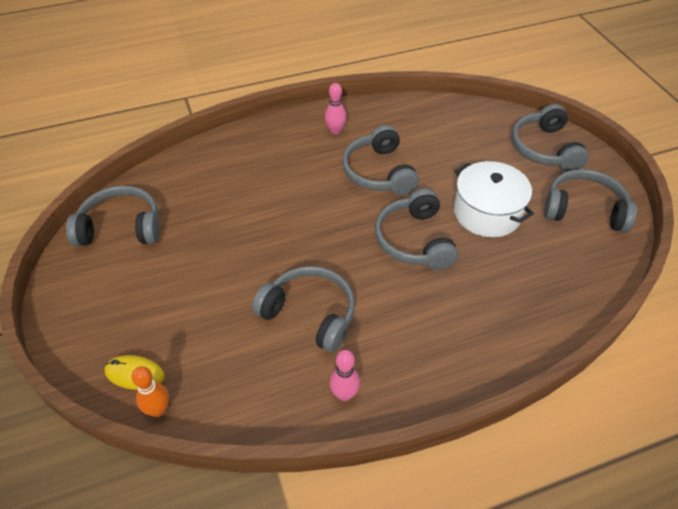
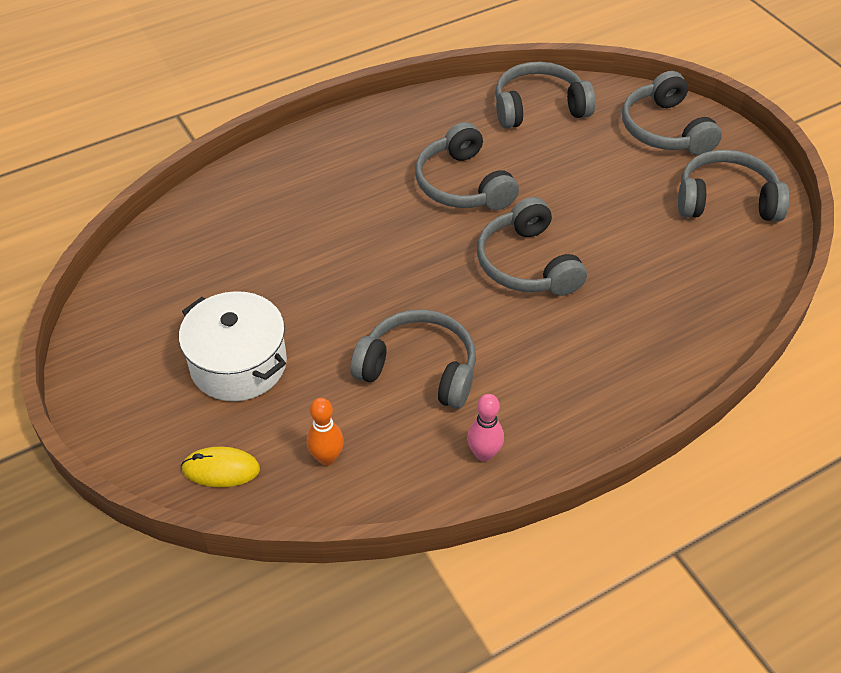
camera: 10 degrees left, 0 degrees up
grey headphones [66,186,160,246] -> grey headphones moved to [495,62,595,129]
orange bowling pin [131,366,169,417] -> orange bowling pin moved to [307,398,344,465]
pink bowling pin [325,83,346,134] -> none
white pot [454,161,534,237] -> white pot moved to [179,291,287,401]

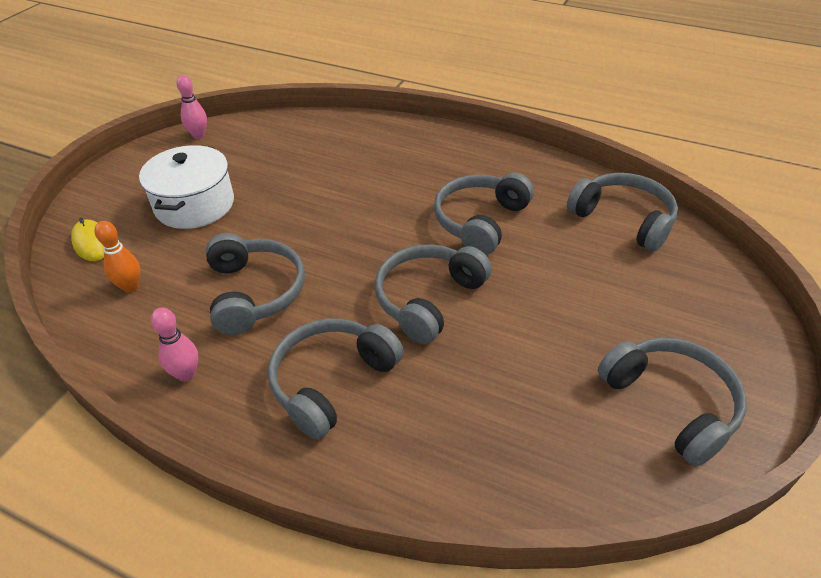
camera: 55 degrees right, 5 degrees down
grey headphones [622,71,722,155] -> grey headphones moved to [268,318,404,440]
none -> pink bowling pin [176,75,207,139]

